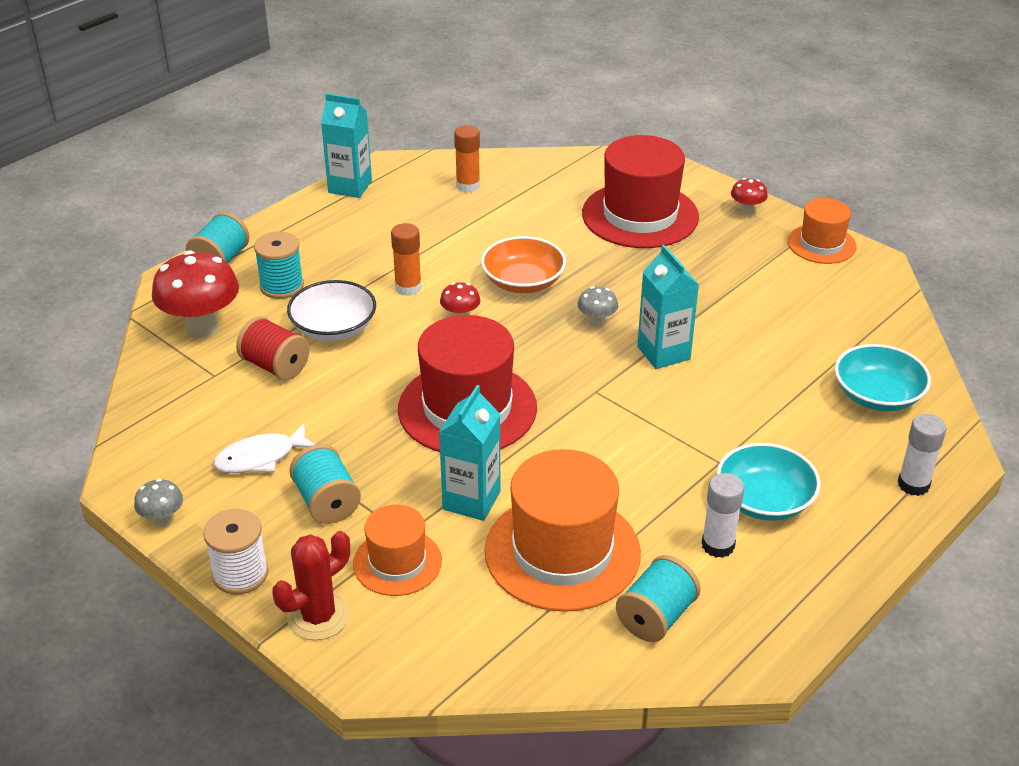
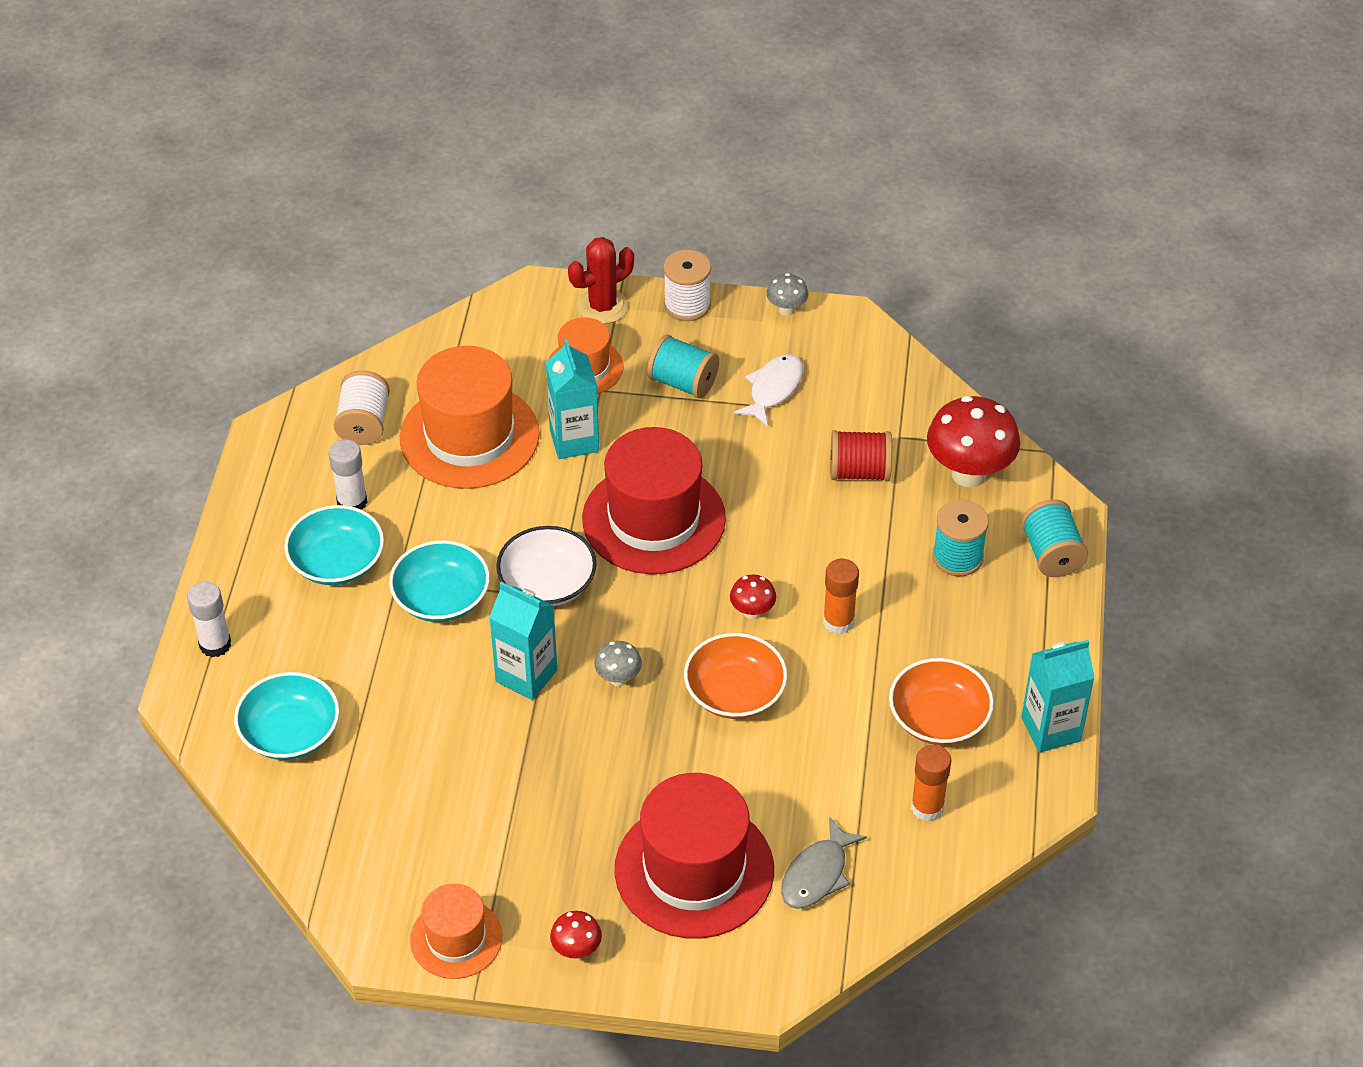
camera: 145 degrees right, 10 degrees up
red cactus [272,531,350,640] -> red cactus turned 45 degrees clockwise [568,237,634,324]
white bowl [287,280,376,341] -> white bowl moved to [496,526,597,606]
turquoise spool [616,555,701,642] -> white spool [334,370,390,445]
none -> turquoise bowl [389,540,490,622]
none -> grey fish [781,817,867,909]
none -> orange bowl [889,658,994,745]

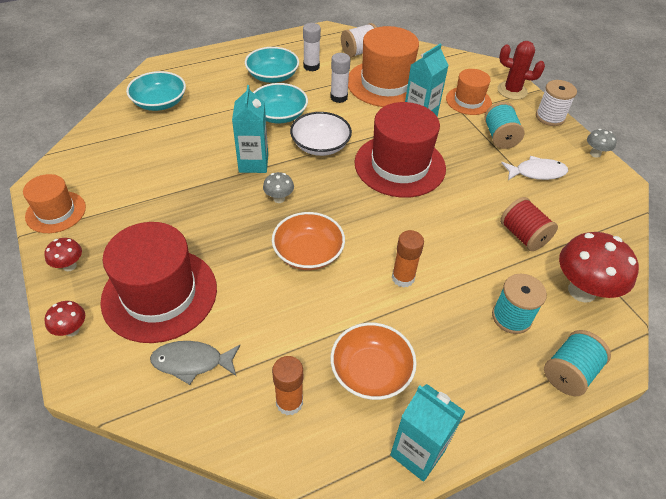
camera: 55 degrees right, 0 degrees up
white glue stick [187,582,231,657] -> white glue stick moved to [330,53,350,103]
red mushroom [730,575,776,620] -> red mushroom moved to [44,301,85,337]

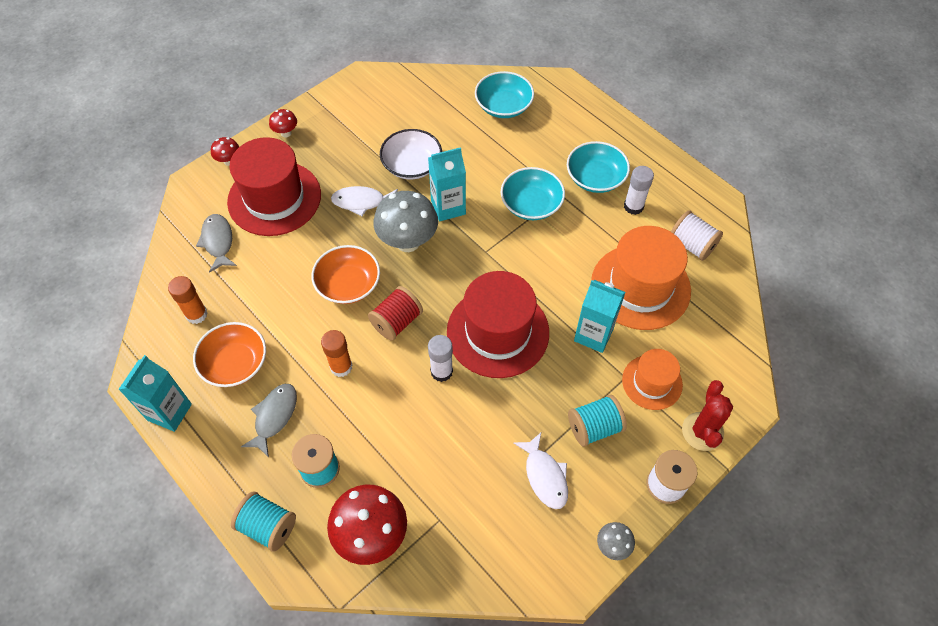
camera: 75 degrees right, 10 degrees up
orange hat [23,174,86,233] -> none
grey mushroom [263,172,294,203] -> grey mushroom [373,191,438,252], size x2.08
white bowl [290,112,352,156] -> white bowl moved to [380,129,442,179]
white glue stick [330,53,350,103] -> white glue stick moved to [428,335,453,382]
red spool [500,197,558,251] -> red spool moved to [368,286,423,341]
none -> grey fish [241,384,297,457]
none -> white fish [331,186,398,216]

